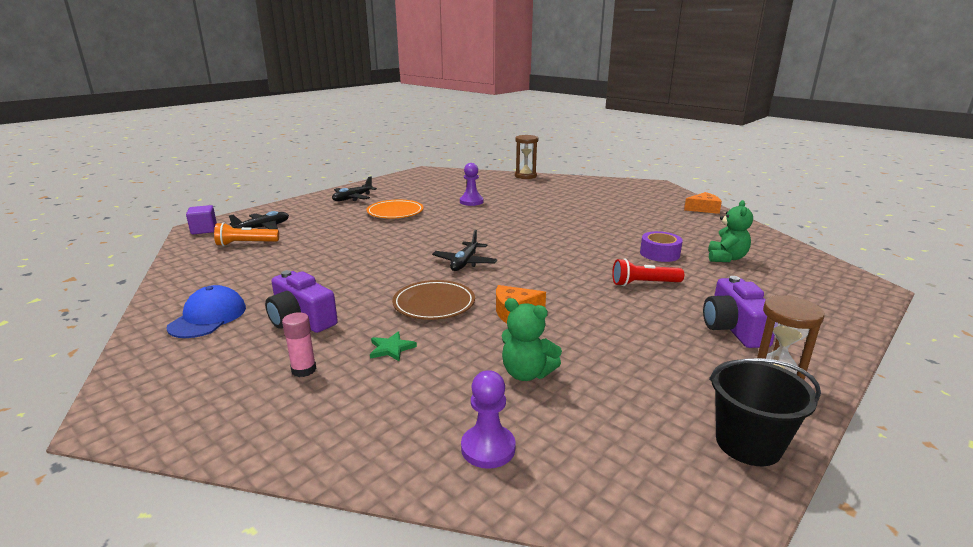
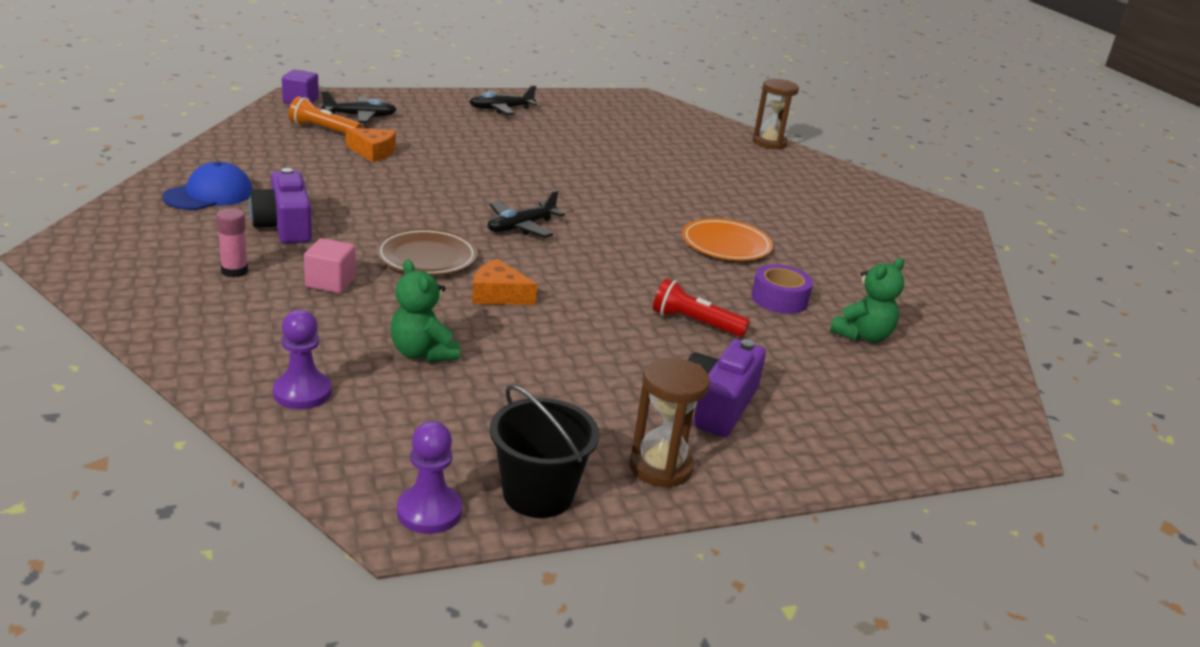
camera: 25 degrees right, 5 degrees up
orange plate [366,200,424,218] -> orange plate moved to [682,218,773,261]
green star [370,331,417,361] -> pink cube [304,238,356,293]
purple pawn [460,163,483,206] -> purple pawn moved to [397,421,462,534]
orange cheese [684,192,722,214] -> orange cheese moved to [345,128,396,162]

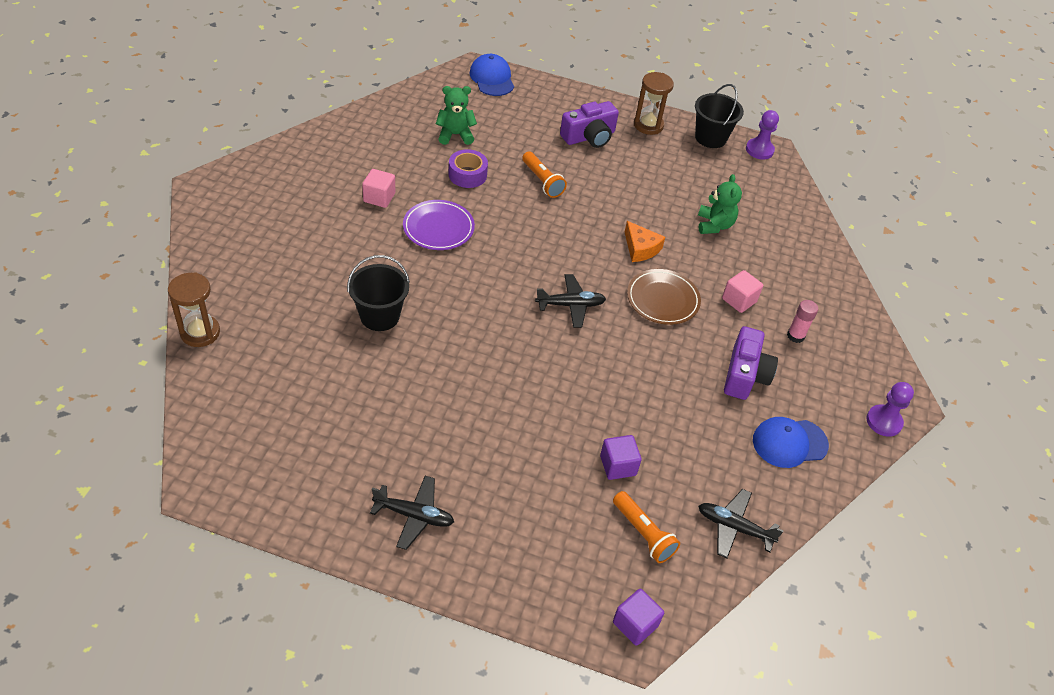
camera: 145 degrees left, 20 degrees up
purple pawn [273,310,332,409] -> purple pawn moved to [866,382,914,437]
black plane [321,91,397,123] -> black plane moved to [698,489,783,558]
orange cheese [345,128,396,162] -> purple cube [600,435,642,480]
red flashlight [653,278,750,337] -> orange flashlight [522,151,567,198]
orange plate [682,218,773,261] -> purple plate [403,200,475,250]
none -> black bucket [347,255,410,331]
none -> pink cube [362,169,395,208]
none -> blue cap [469,54,514,96]

